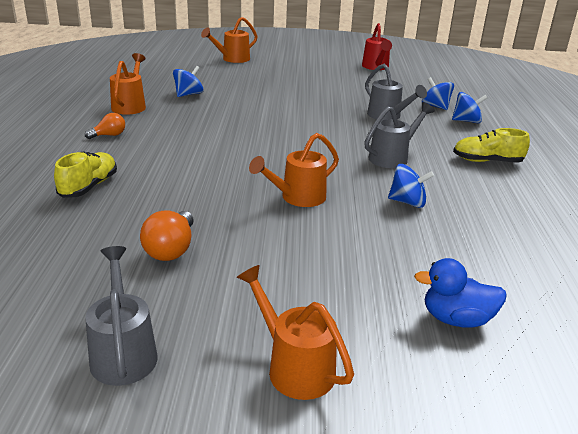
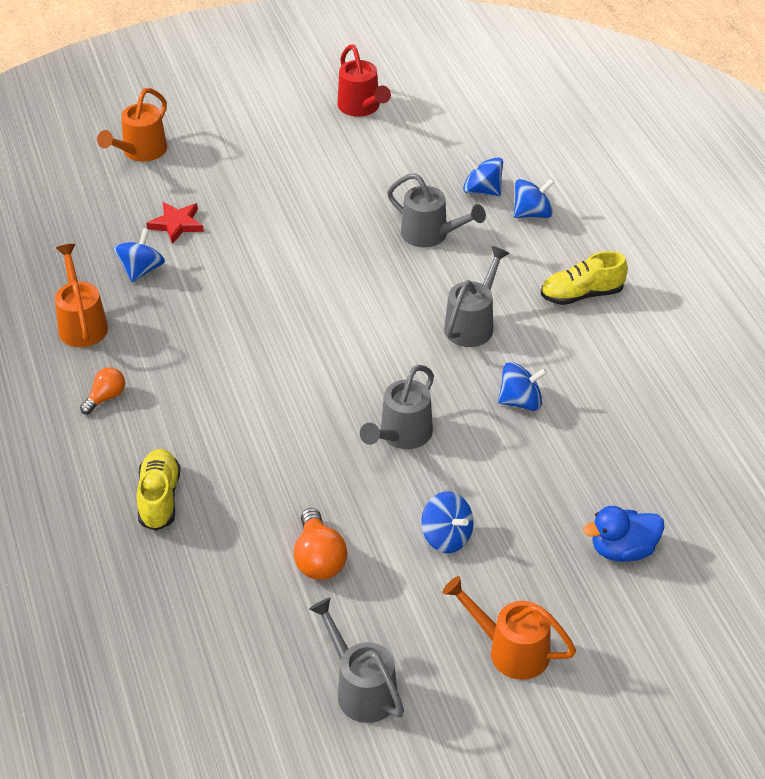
camera: 20 degrees left, 15 degrees up
orange watering can [249,133,339,207] -> grey watering can [360,365,434,449]
none -> red star [146,202,204,244]
none -> blue spinning top [421,491,473,553]

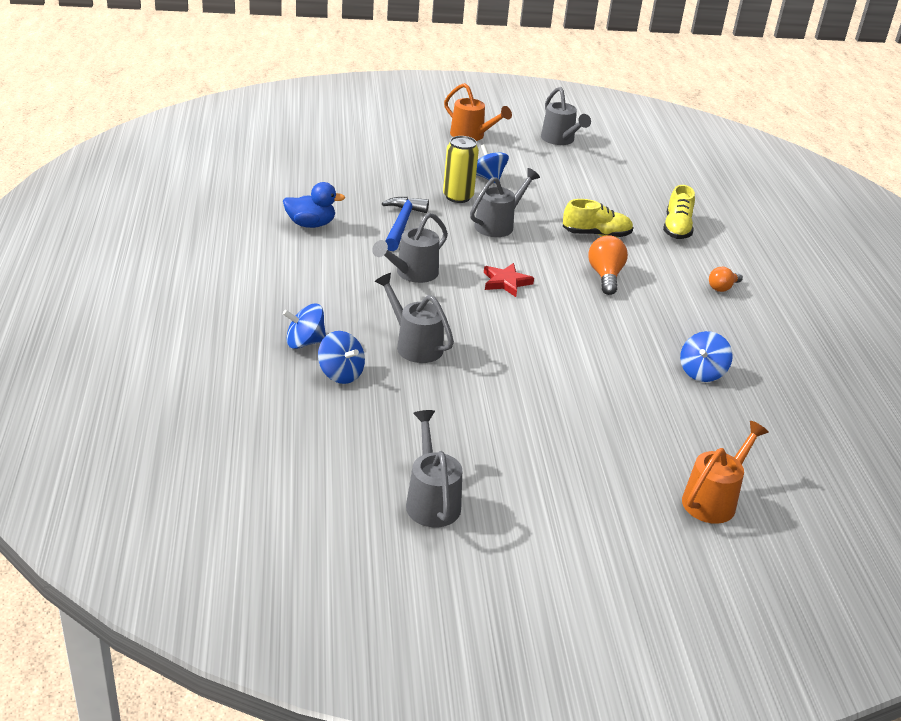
camera: 170 degrees left, 10 degrees down
orange watering can [55,244,108,347] -> none
red star [146,202,204,244] -> red star moved to [484,263,534,297]
orange light bulb [294,508,347,580] -> orange light bulb moved to [588,235,628,295]
red watering can [337,44,391,117] -> grey watering can [406,410,462,527]
blue spinning top [498,362,547,411] -> blue hammer [382,197,429,251]
yellow shoe [541,251,628,305] -> yellow shoe moved to [563,199,634,237]
blue duck [583,506,664,562] -> blue duck moved to [283,182,345,228]
none -> yellow can [443,136,479,203]

